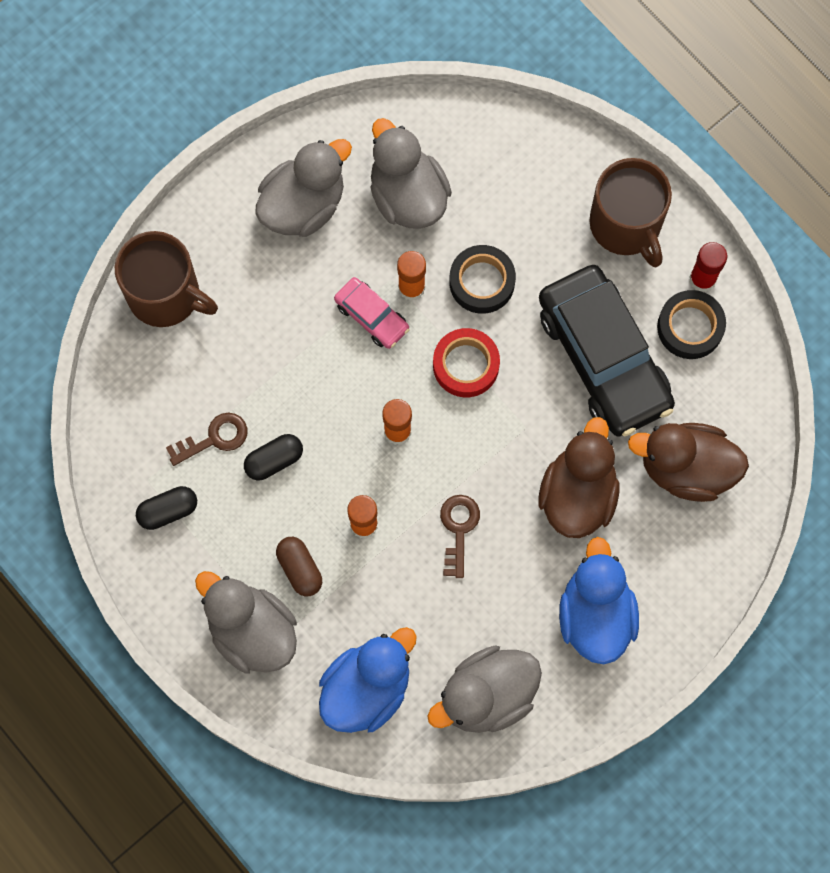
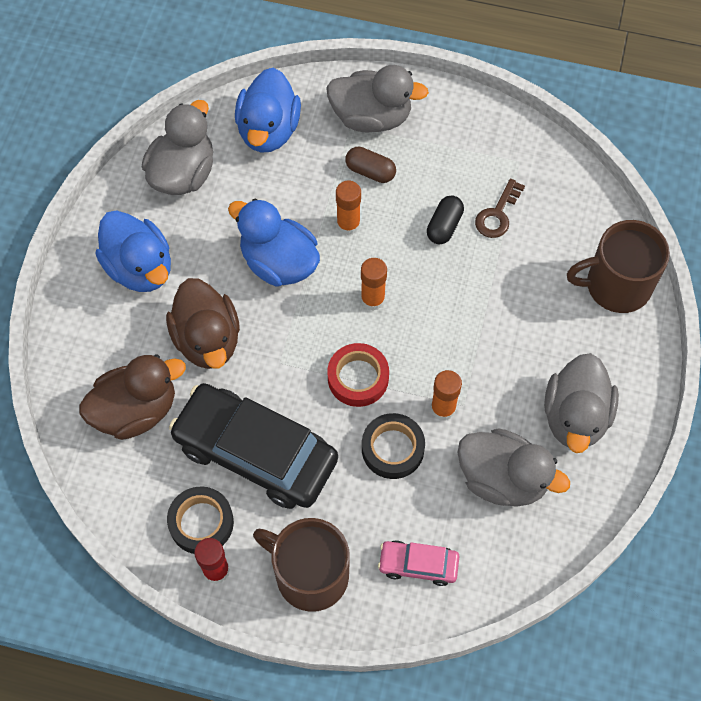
camera: 145 degrees right, 10 degrees down
black capsule [136,486,197,530] -> none
pink car [334,277,409,349] -> pink car moved to [378,540,459,586]
brown key [440,495,480,578] -> blue duck [228,199,320,287]

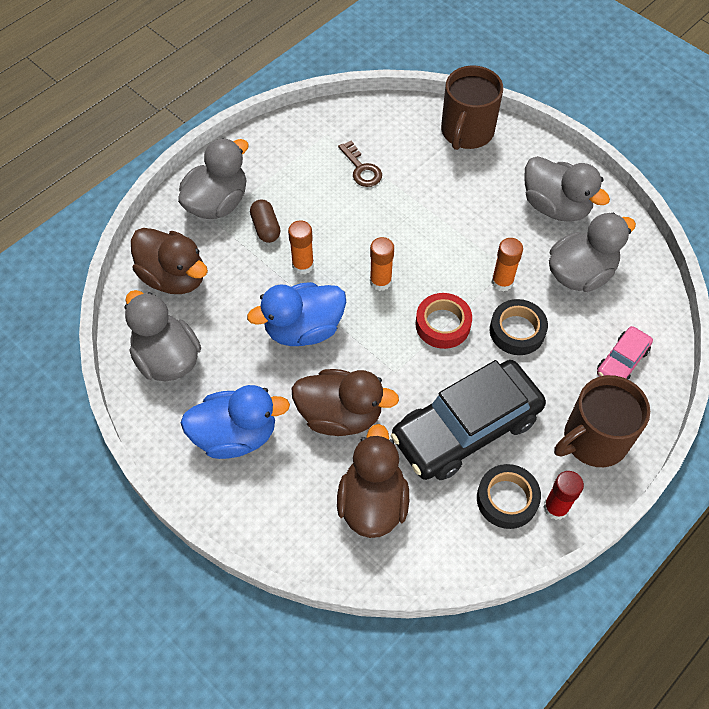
camera: 60 degrees left, 5 degrees down
blue duck [235,68,301,153] -> brown duck [131,228,208,294]
brown capsule [345,147,396,183] -> brown capsule turned 75 degrees counterclockwise [250,199,280,243]
black capsule [427,195,464,244] -> none

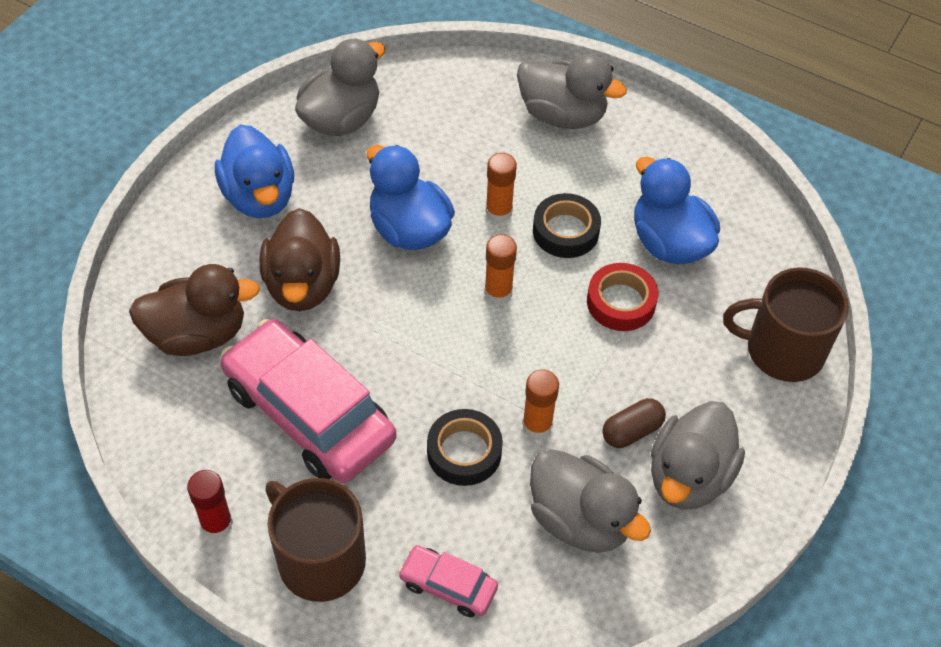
camera: 75 degrees right, 5 degrees down
brown duck [131,228,208,294] -> none
brown capsule [250,199,280,243] -> brown capsule moved to [602,398,666,448]
brown key [338,141,382,187] -> blue duck [634,157,720,264]
black car [391,360,546,480] -> pink car [221,319,396,483]
red tape [415,293,472,349] -> red tape moved to [587,263,658,331]
black tape [477,464,541,529] -> black tape moved to [533,193,601,258]

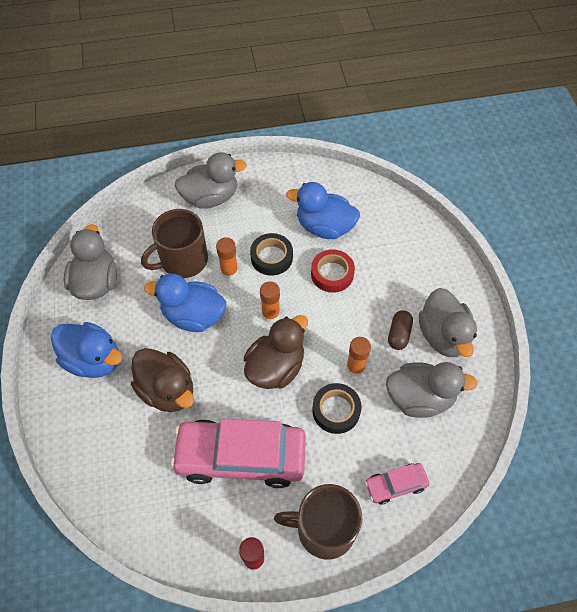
camera: 40 degrees left, 5 degrees up
brown duck [129,264,260,356] -> brown duck moved to [244,315,308,389]
brown mug [723,267,849,382] -> brown mug moved to [141,209,208,278]

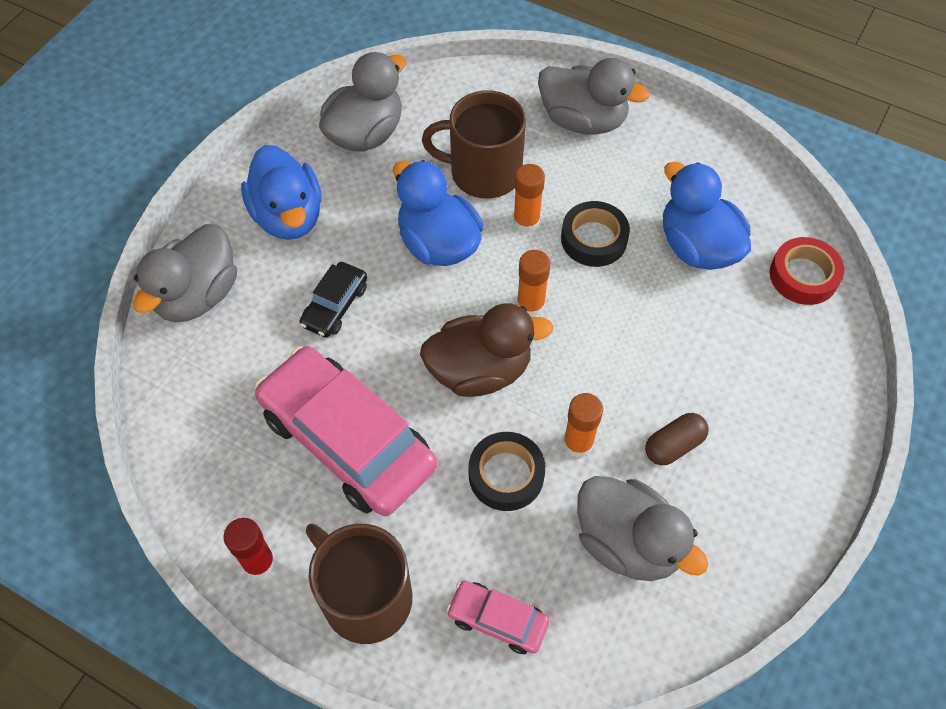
camera: 40 degrees right, 0 degrees up
brown duck [131,348,194,412] -> black car [300,262,367,338]
red tape [311,249,355,293] -> red tape moved to [770,237,844,305]
grey duck [419,288,477,357] -> grey duck moved to [133,224,237,322]

